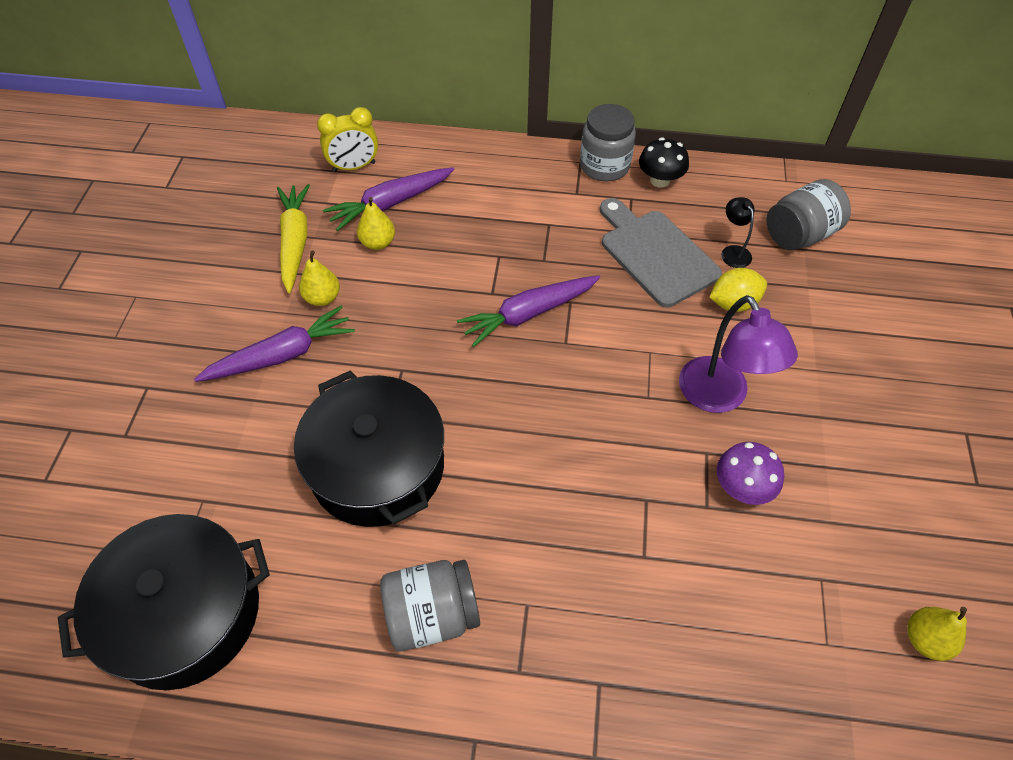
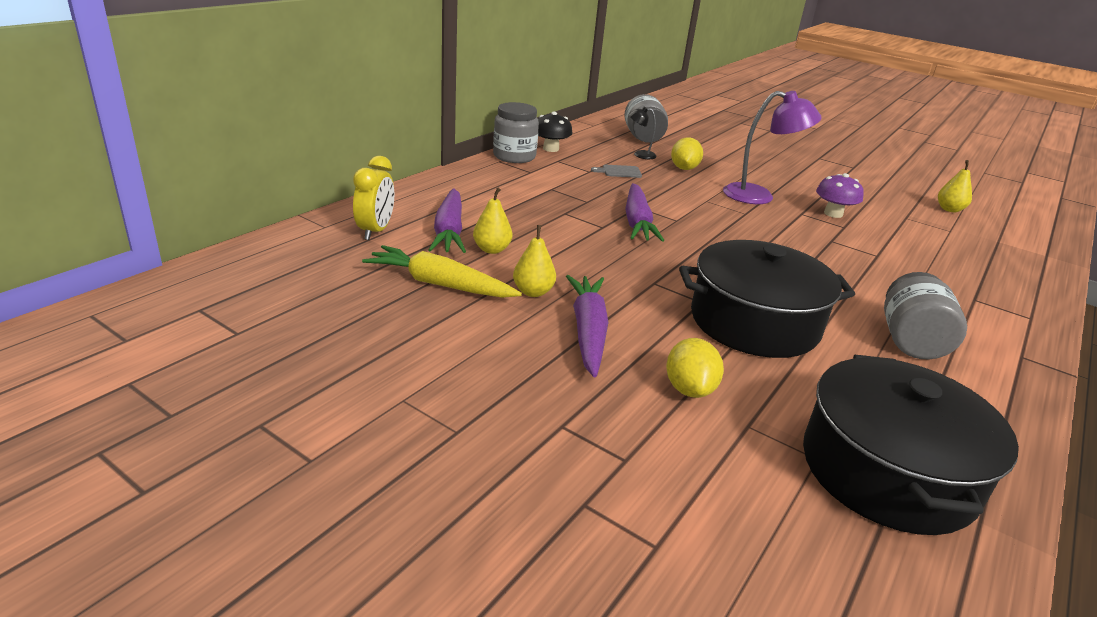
camera: 65 degrees left, 25 degrees down
grey cutting board [600,198,722,307] -> grey cutting board [591,165,642,178], size x0.43
none -> yellow lemon [666,338,724,398]

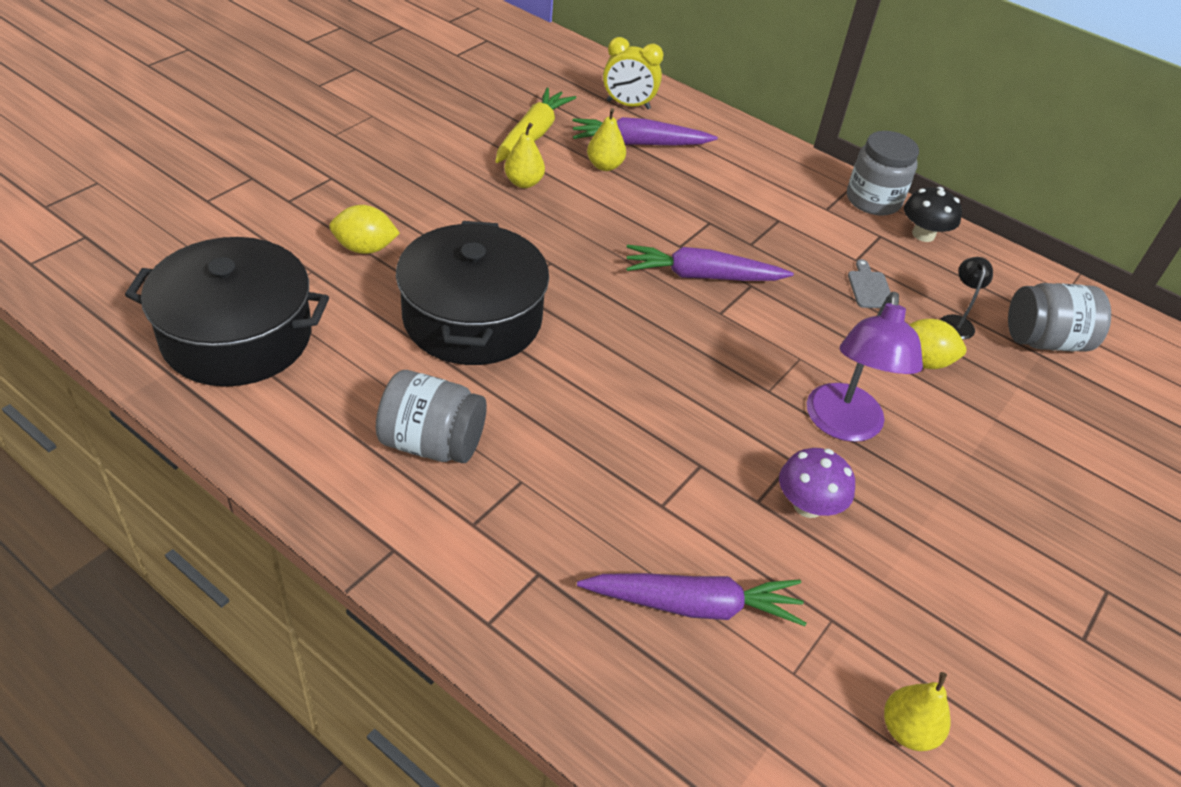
camera: 90 degrees right, 15 degrees up
purple carrot [566,275,608,378] -> purple carrot moved to [577,573,806,626]

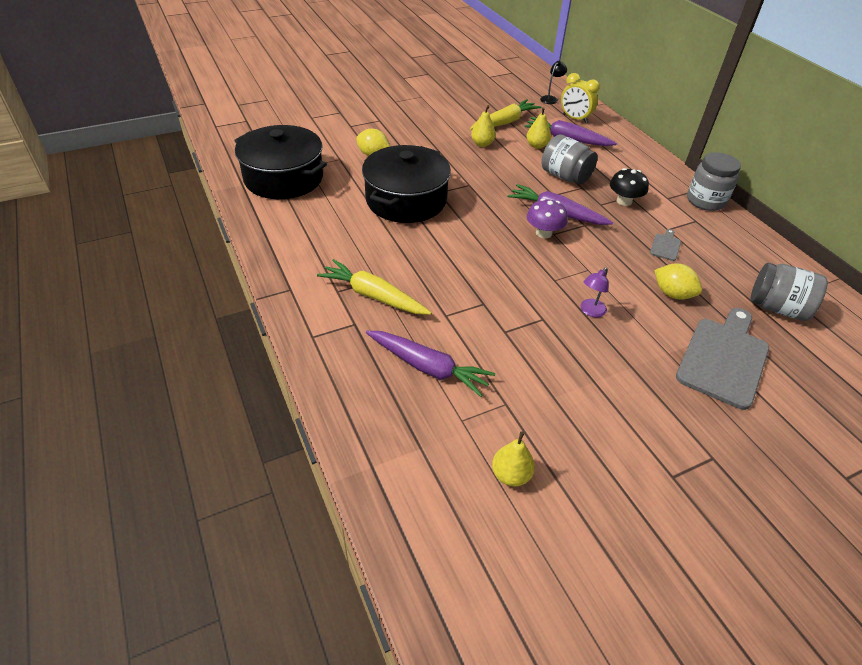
camera: 30 degrees right, 0 degrees up
grey jar [376,370,487,463] -> grey jar moved to [541,134,598,185]
purple mushroom [779,448,855,518] -> purple mushroom moved to [527,198,568,239]
purple lamp [807,292,923,442] -> purple lamp [581,267,609,317], size x0.50
black mushroom [904,187,962,242] -> black mushroom moved to [610,168,649,206]
black lamp [940,257,993,339] -> black lamp moved to [540,61,567,104]
none -> yellow carrot [317,259,431,315]
none -> grey cutting board [676,308,769,410]

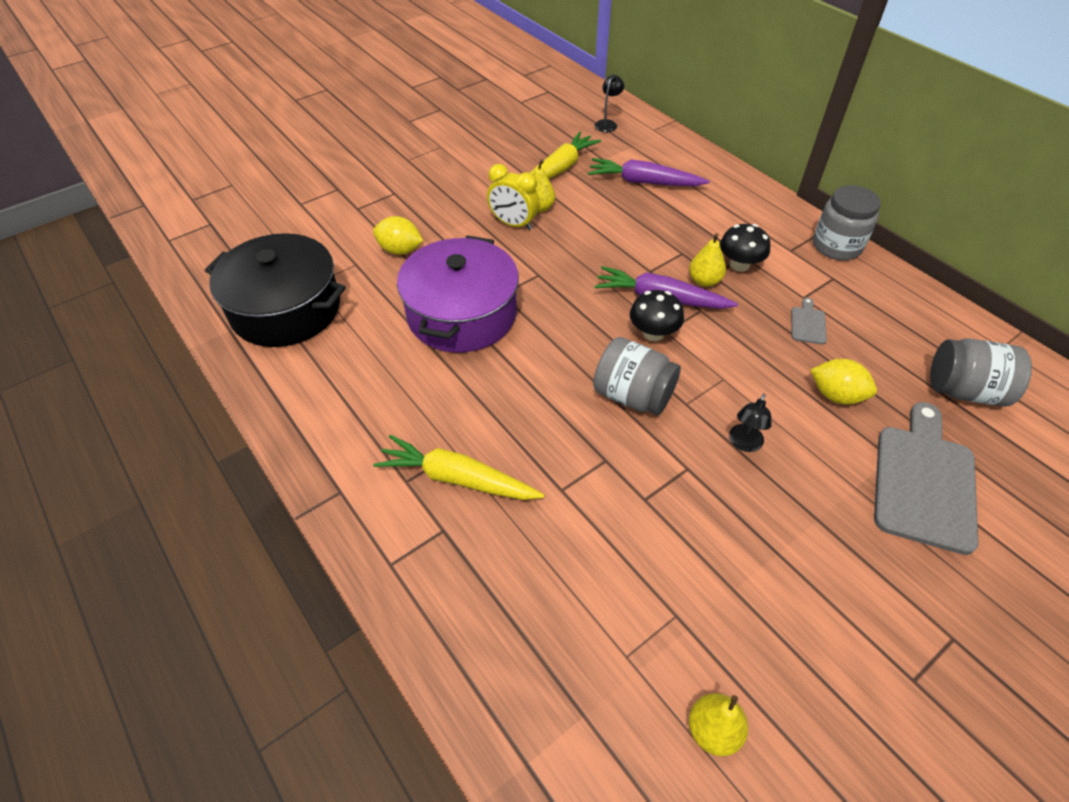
camera: 10 degrees left, 5 degrees up
black pot [362,145,451,223] -> purple pot [397,235,519,353]
purple carrot [366,331,495,397] -> none
yellow pear [527,107,551,149] -> yellow pear moved to [689,233,726,287]
purple mushroom [527,198,568,239] -> black mushroom [630,290,684,341]
grey jar [541,134,598,185] -> grey jar moved to [593,337,681,415]
yellow clock [561,73,600,123] -> yellow clock moved to [487,164,540,230]
purple lamp [581,267,609,317] -> black lamp [729,393,772,452]

